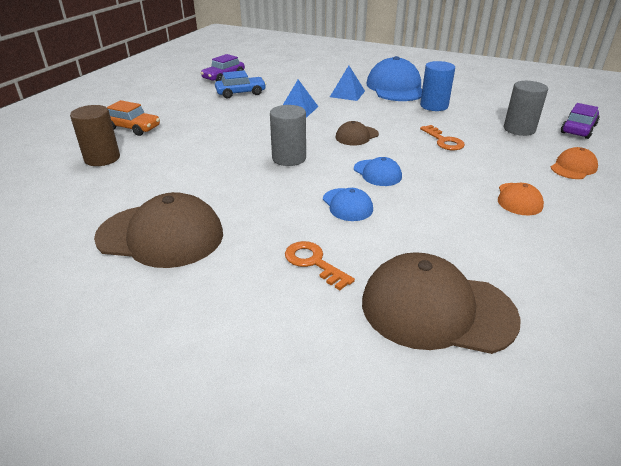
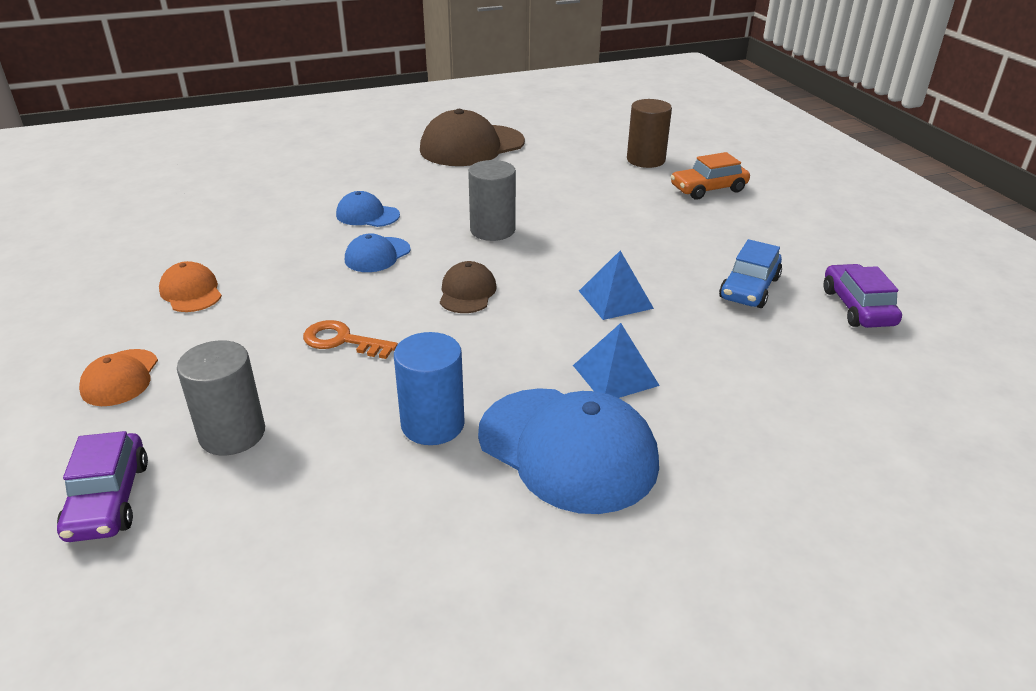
camera: 135 degrees right, 0 degrees up
orange key [285,241,355,290] -> none
blue cap [354,157,402,186] -> blue cap turned 60 degrees counterclockwise [345,233,411,272]
brown cap [362,252,521,354] -> none

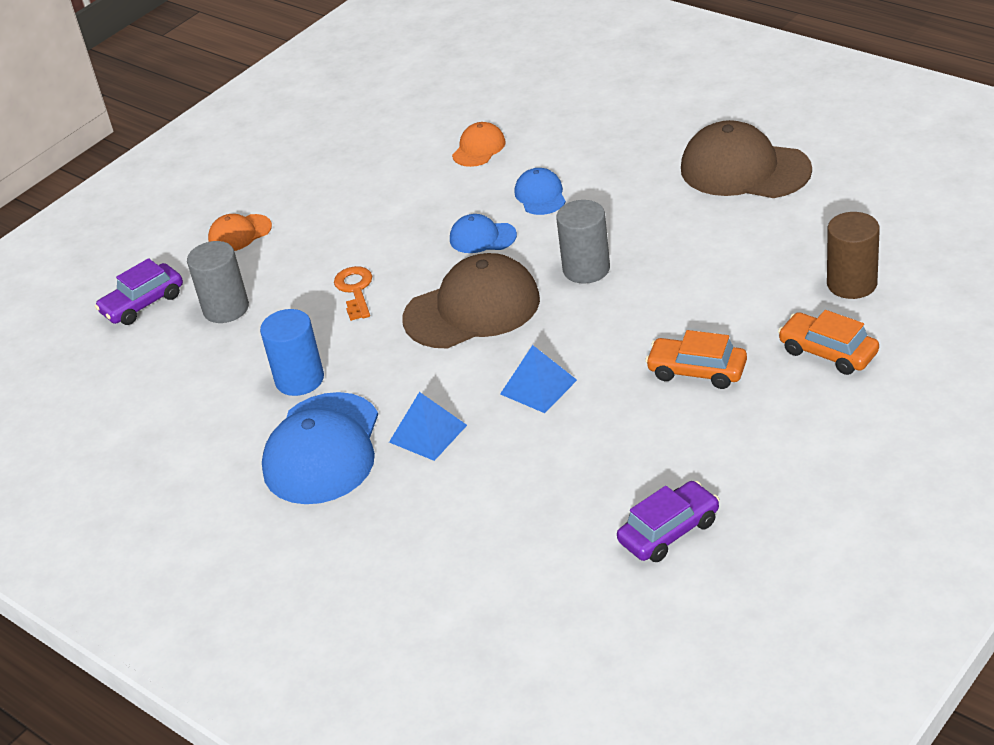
camera: 65 degrees right, 5 degrees up
orange cap [159,261,222,312] -> orange cap moved to [452,122,506,167]
brown cap [440,261,496,313] -> brown cap [402,253,540,348], size x1.97
blue car [719,239,782,308] -> none
none -> orange car [645,330,747,389]

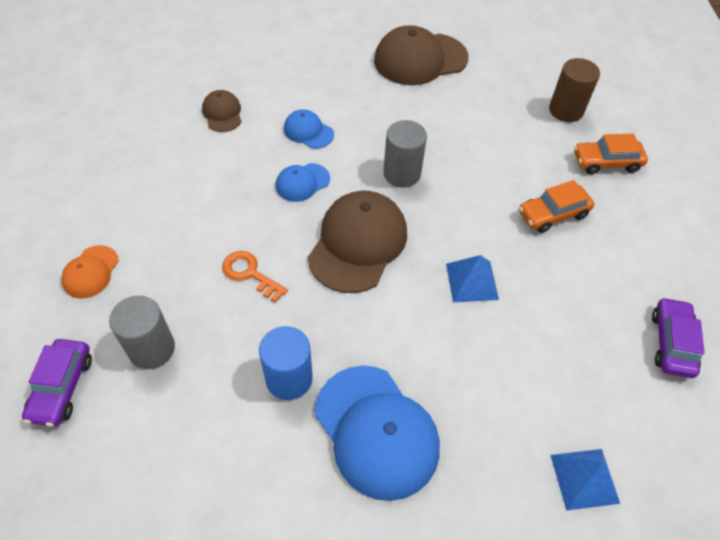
camera: 50 degrees left, 15 degrees up
blue pyramid [389,392,467,461] -> blue pyramid moved to [550,449,620,511]
orange cap [452,122,506,167] -> brown cap [202,90,241,132]

